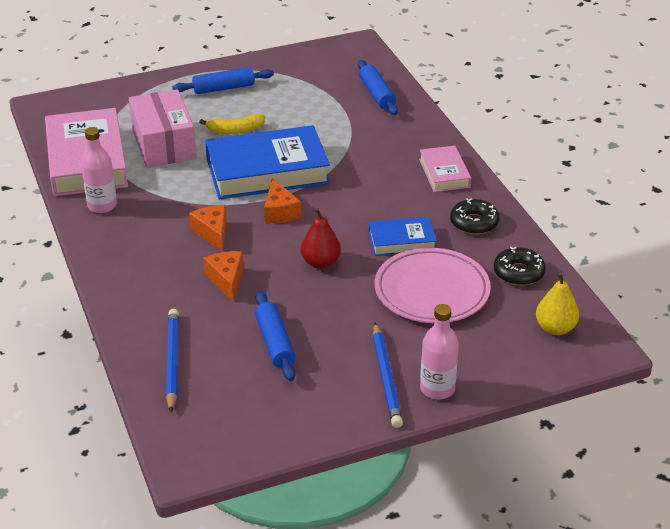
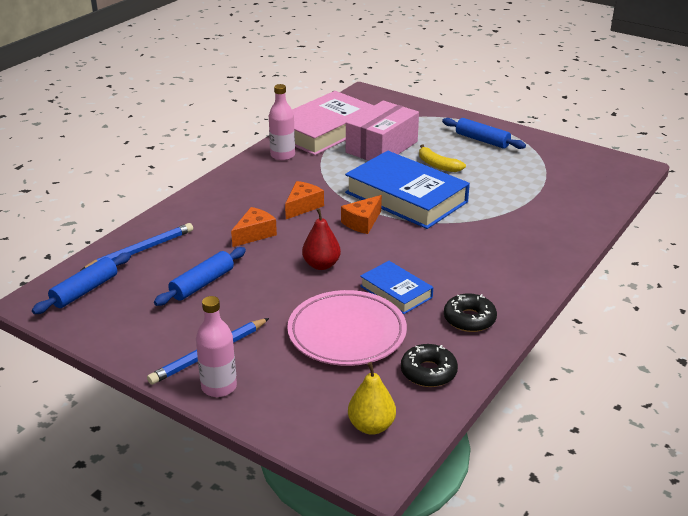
camera: 55 degrees right, 5 degrees down
blue rolling pin [358,60,398,115] -> blue rolling pin moved to [32,253,131,314]
pink book [419,146,471,192] -> none

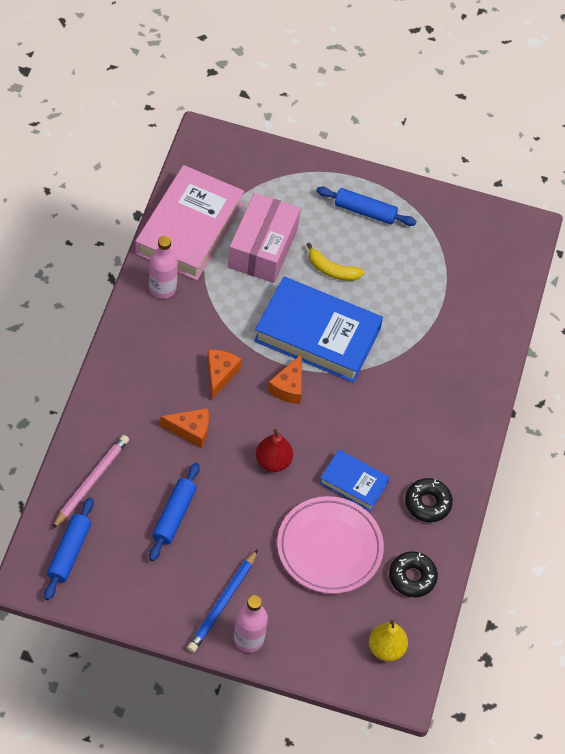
camera: 25 degrees left, 25 degrees up
blue pencil [80,223,193,271] -> pink pencil [52,435,129,529]
orange cheese [231,207,277,247] -> orange cheese turned 75 degrees clockwise [160,408,209,448]

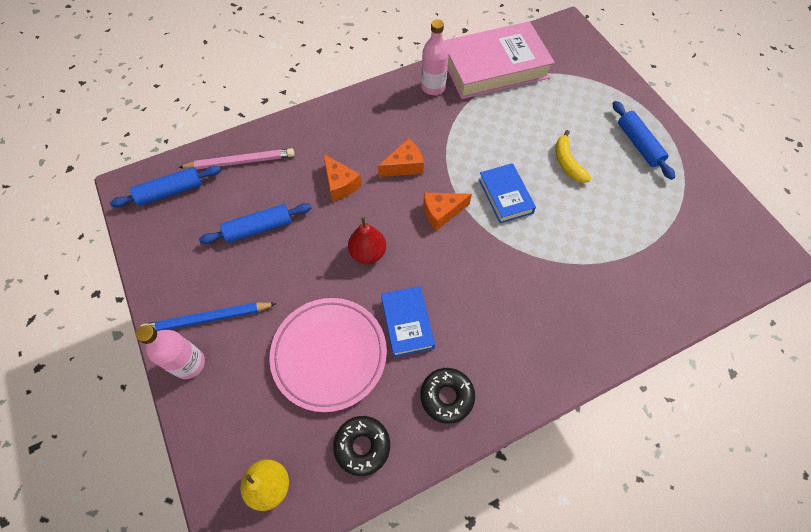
camera: 55 degrees right, 5 degrees up
pink box [228,193,301,283] -> none
blue book [254,277,383,383] -> blue book [478,163,536,223], size x0.52

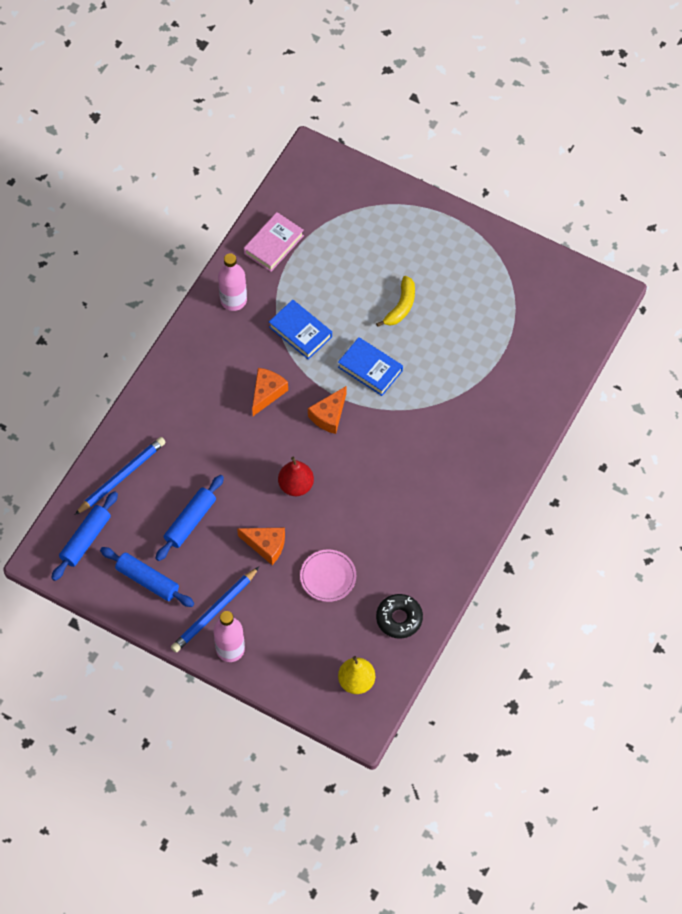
camera: 35 degrees left, 0 degrees up
pink pencil [178,148,295,170] -> blue pencil [75,437,166,515]
pink plate [269,298,387,412] -> pink plate [300,549,356,602], size x0.55
orange cheese [323,154,362,201] -> orange cheese moved to [237,528,285,565]
blue book [381,286,435,357] -> blue book moved to [269,300,332,360]
black donut [420,368,475,424] -> none
pink book [444,21,555,99] -> pink book [244,212,304,272], size x0.52
yellow banana [555,130,592,183] -> yellow banana turned 105 degrees counterclockwise [376,276,415,327]
blue rolling pin [613,101,675,180] -> blue rolling pin moved to [100,547,194,607]

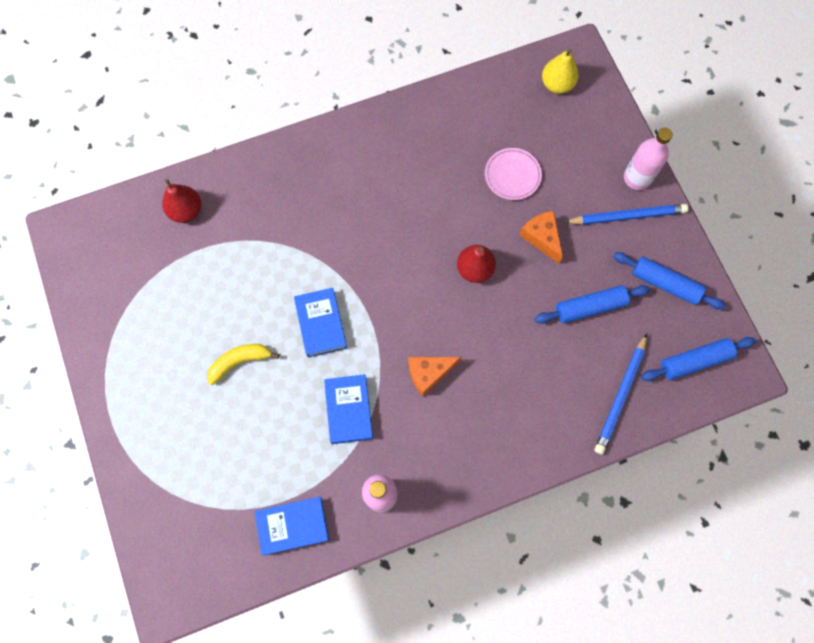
camera: 140 degrees left, 10 degrees up
blue pencil [75,437,166,515] -> blue pencil turned 60 degrees counterclockwise [595,334,647,455]
blue rolling pin [100,547,194,607] -> blue rolling pin turned 45 degrees counterclockwise [613,252,726,309]
pink book [244,212,304,272] -> blue book [255,497,329,555]
orange cheese [308,386,346,434] -> none
black donut [376,594,423,639] -> none
none -> red pear [162,179,201,223]

